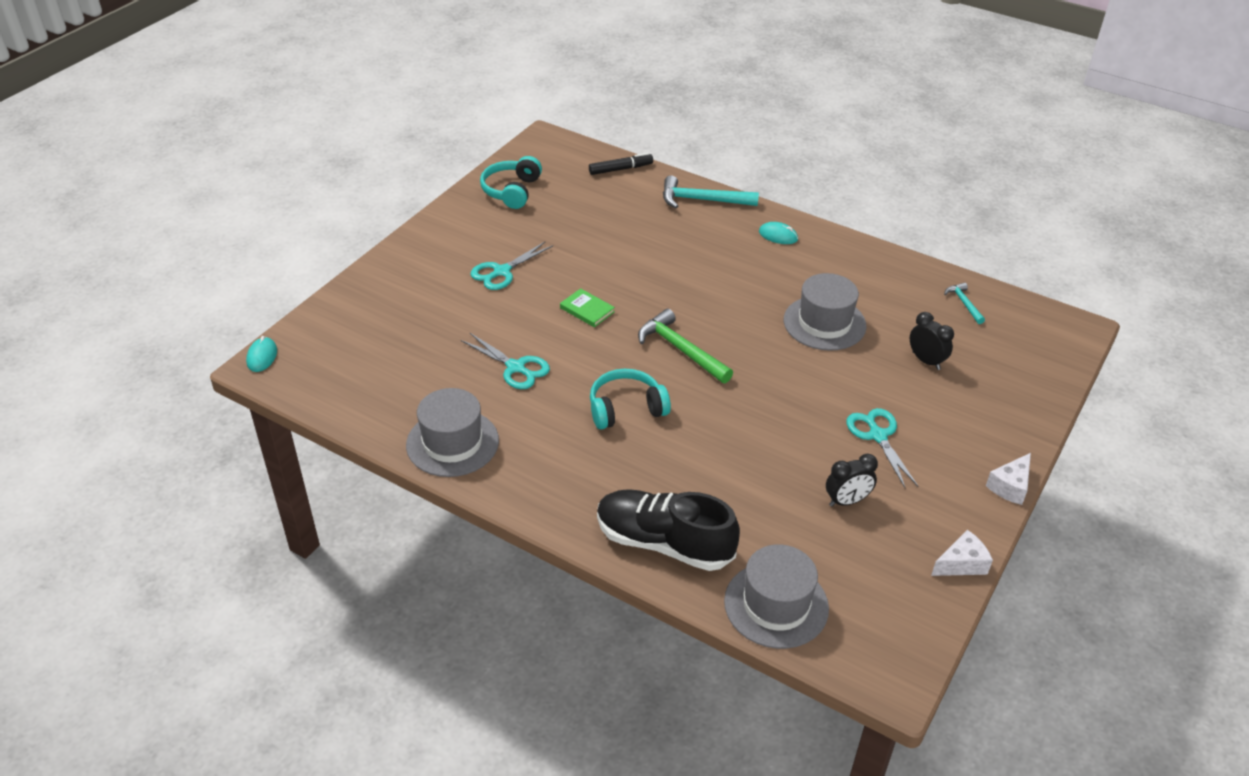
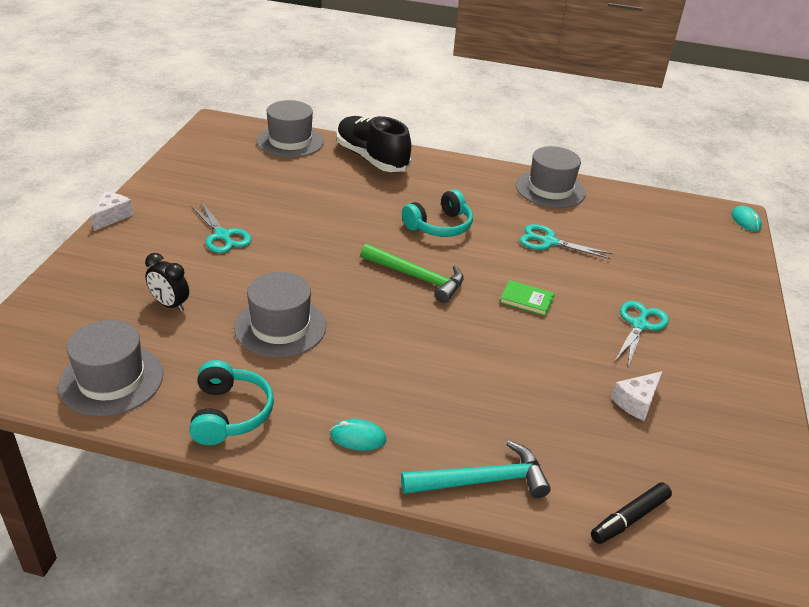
camera: 160 degrees right, 5 degrees down
turquoise headphones [480,156,542,209] -> turquoise headphones moved to [189,360,274,445]
black shoe [597,489,740,571] -> black shoe turned 135 degrees counterclockwise [336,115,411,172]
black clock [826,454,878,507] -> none
white cheese [931,530,993,576] -> white cheese moved to [611,371,663,421]
turquoise hammer [944,283,985,324] -> grey hat [58,320,163,416]

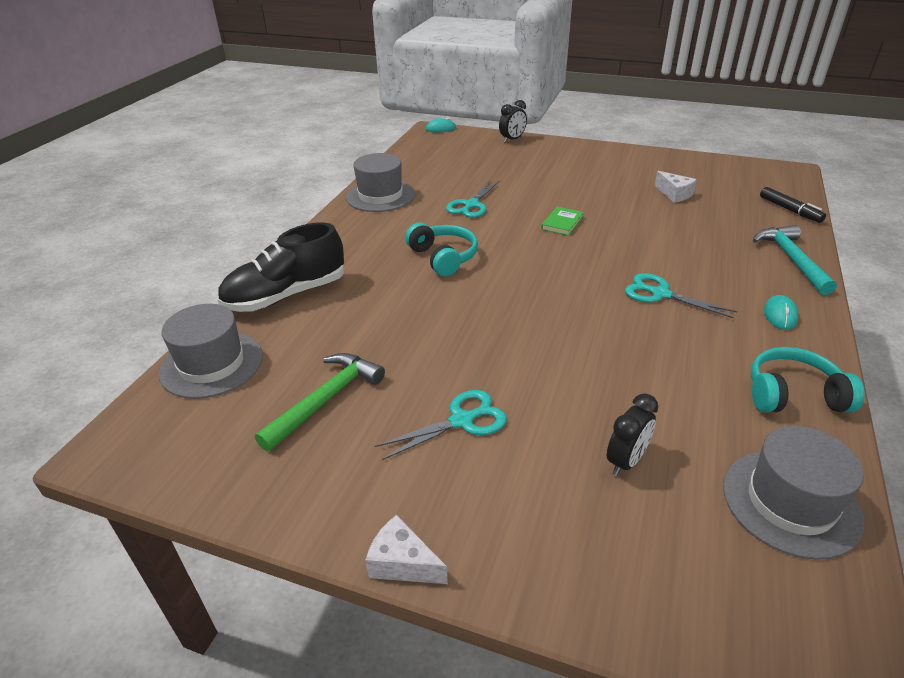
camera: 80 degrees left, 0 degrees up
grey hat [234,272,326,358] -> none
green hammer [360,244,464,303] -> green hammer moved to [255,353,385,452]
turquoise scissors [615,301,669,367] -> turquoise scissors moved to [625,273,737,318]
none -> black clock [499,100,527,143]

